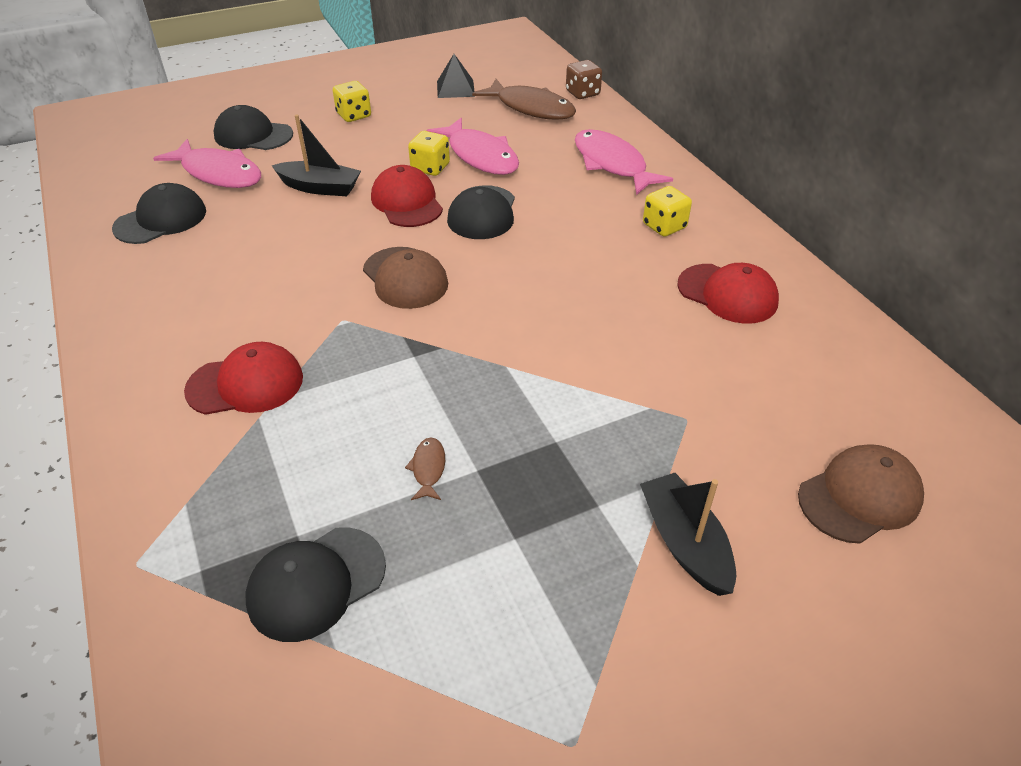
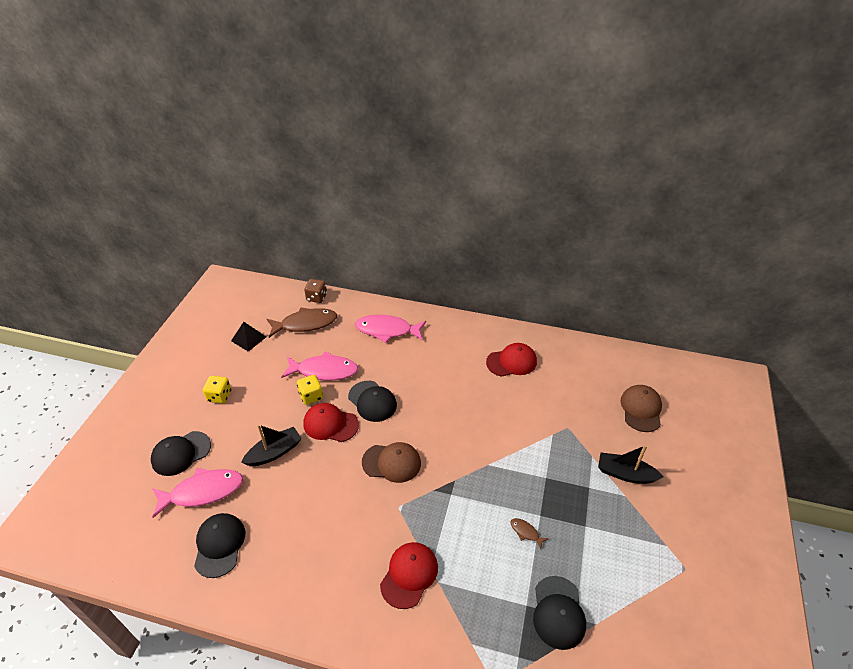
camera: 50 degrees left, 0 degrees up
yellow dice [643,186,692,237] -> none

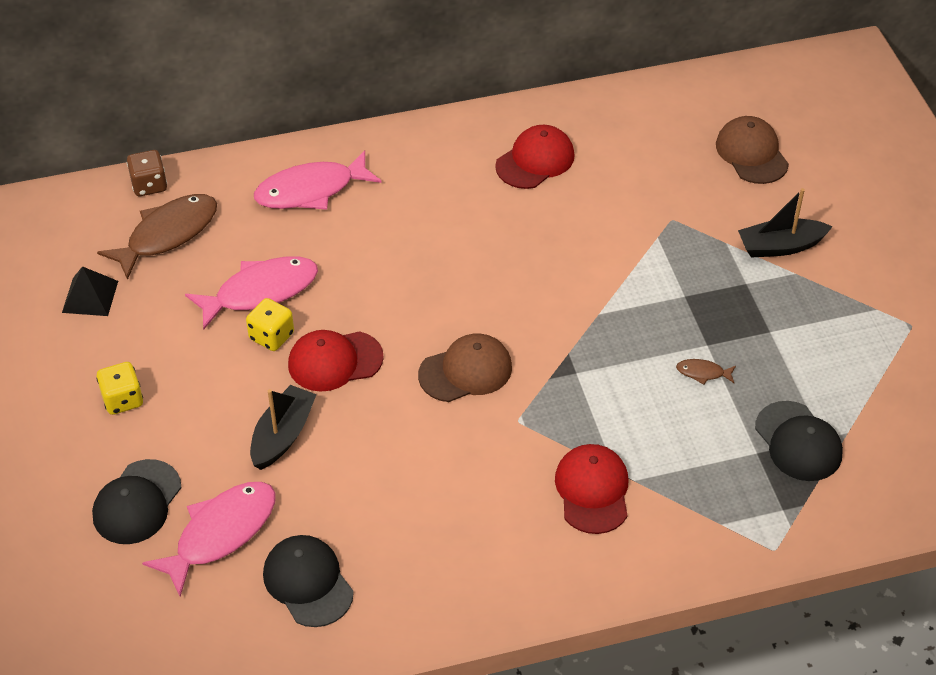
camera: 30 degrees left, 5 degrees up
black cap [348,381,397,422] -> none

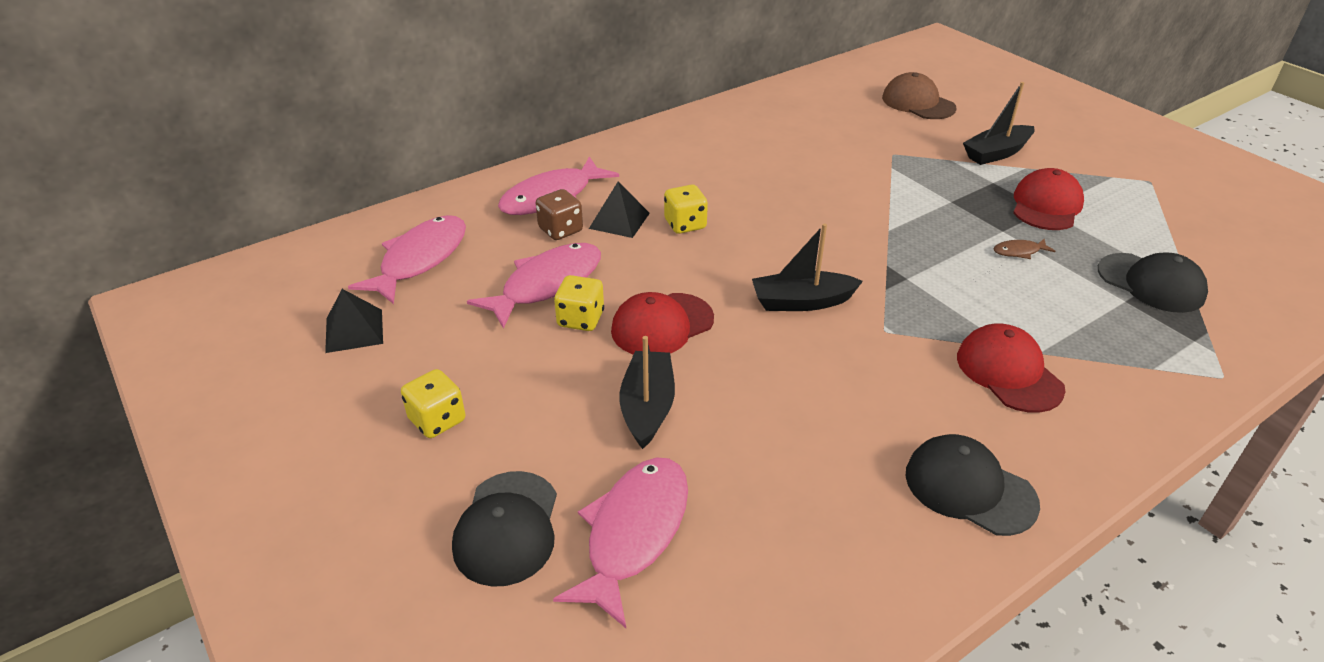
camera: 20 degrees left, 10 degrees down
brown fish [97,194,217,280] -> pink fish [348,215,466,304]
brown dice [127,150,167,196] -> brown dice moved to [536,189,583,240]
black cap [263,535,354,627] -> black cap moved to [906,434,1040,536]
brown cap [418,333,512,402] -> black boat [752,223,863,311]
red cap [495,125,575,189] -> red cap moved to [1013,168,1084,230]
none -> black pyramid [589,181,650,238]
none -> yellow dice [664,185,708,234]

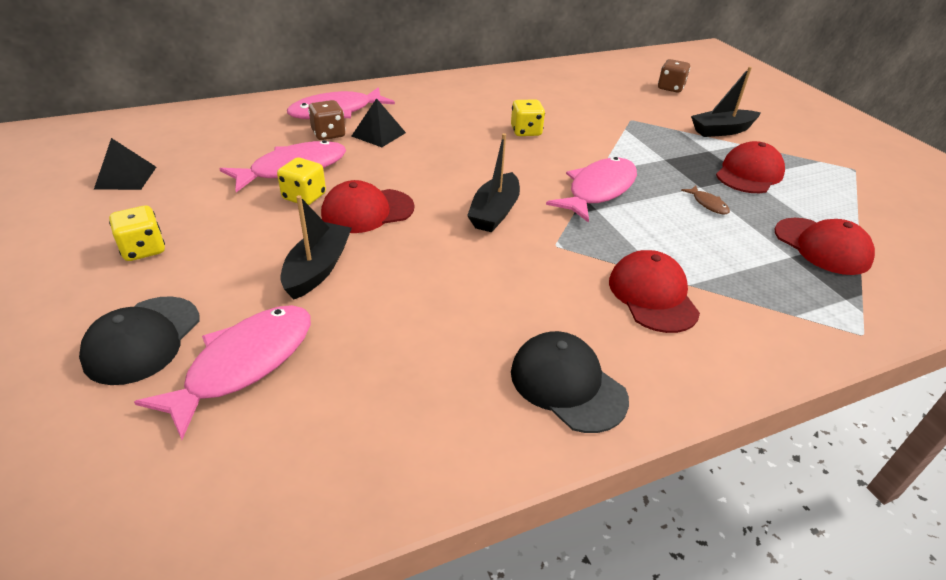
camera: 10 degrees right, 0 degrees up
pink fish [348,215,466,304] -> pink fish moved to [546,157,637,223]
yellow dice [664,185,708,234] -> yellow dice moved to [511,99,545,136]
black boat [752,223,863,311] -> black boat turned 75 degrees counterclockwise [467,133,520,232]
brown cap [882,72,956,119] -> brown dice [658,59,690,93]
brown fish [993,239,1055,259] -> brown fish turned 120 degrees counterclockwise [681,186,730,214]
black cap [1098,253,1208,313] -> red cap [774,218,875,275]

